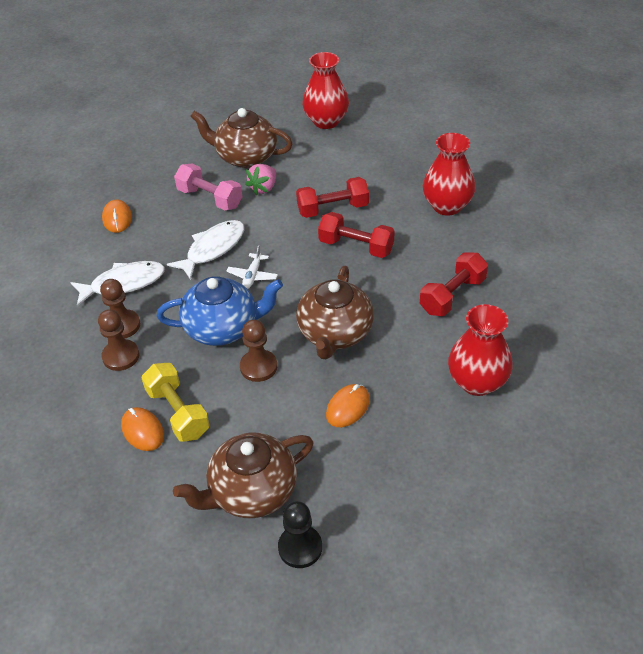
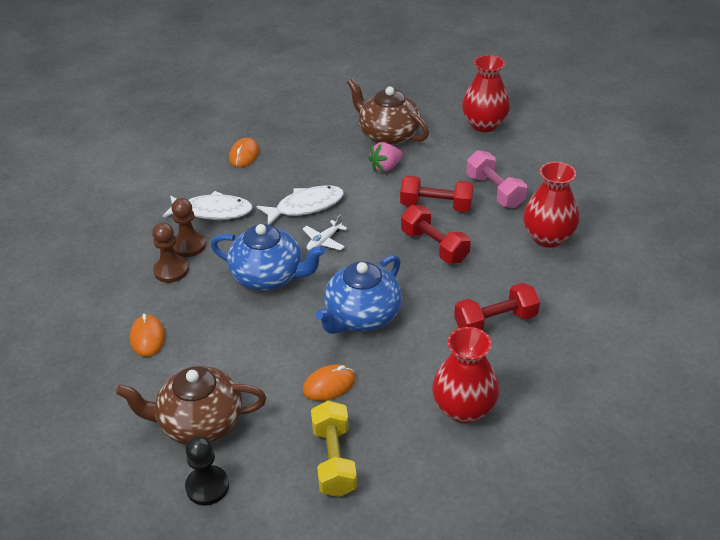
camera: 25 degrees right, 5 degrees down
yellow dumbbell [141,363,209,442] -> yellow dumbbell moved to [311,401,357,497]
pink dumbbell [174,164,242,210] -> pink dumbbell moved to [466,150,527,208]
brown pawn [240,320,277,382] -> none
brown teapot [296,266,374,359] -> blue teapot [315,255,402,334]

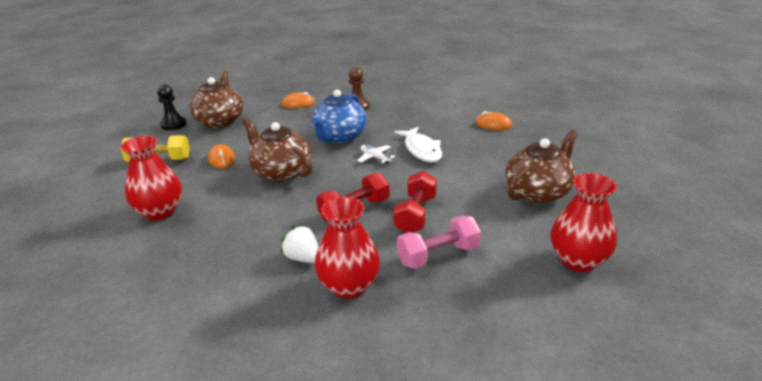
camera: 95 degrees right, 10 degrees down
white fish [163,191,253,220] -> none
brown pawn [172,198,206,257] -> none
blue teapot [315,255,402,334] -> brown teapot [242,118,312,182]
pink strawberry [368,142,403,172] -> none
red dumbbell [454,283,540,331] -> none
none -> white strawberry [280,225,318,263]

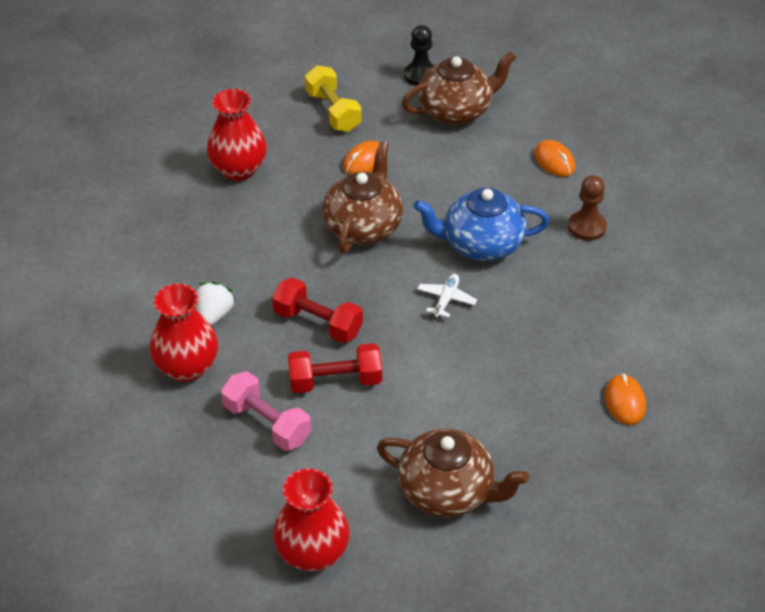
camera: 65 degrees right, 15 degrees up
white fish [394,127,442,163] -> none

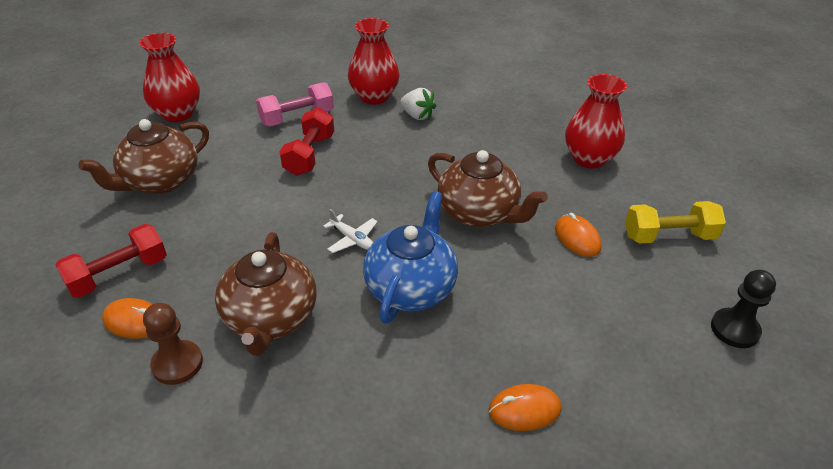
camera: 110 degrees right, 5 degrees down
red dumbbell [272,278,363,343] -> red dumbbell moved to [55,224,167,298]
brown teapot [402,51,516,125] -> brown teapot moved to [215,232,317,356]
brown pawn [568,175,607,241] -> brown pawn moved to [143,303,203,385]

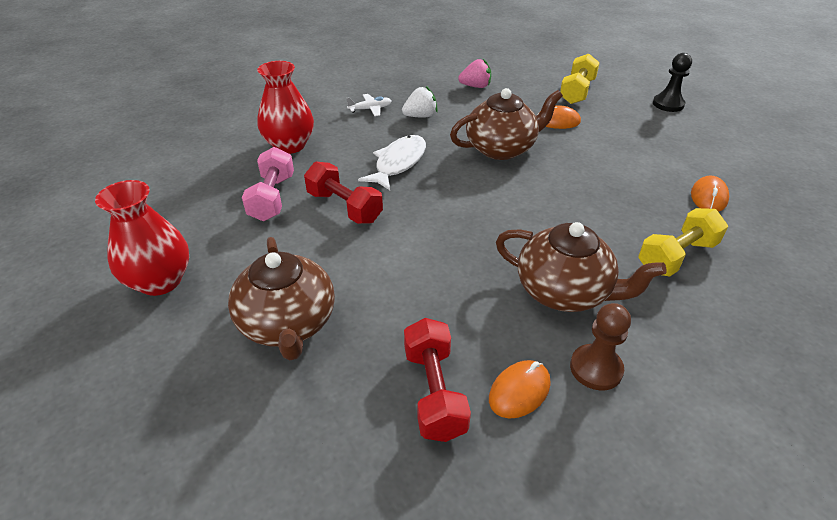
camera: 60 degrees left, 0 degrees up
white plane [323,209,378,253] -> white plane moved to [346,94,392,116]
blue teapot [363,191,458,324] -> none
white strawberry [400,88,436,120] -> white strawberry moved to [402,86,438,117]
red vase [565,74,627,168] -> pink strawberry [458,58,491,88]
none -> white fish [358,135,426,190]
none -> yellow dumbbell [638,208,728,277]

